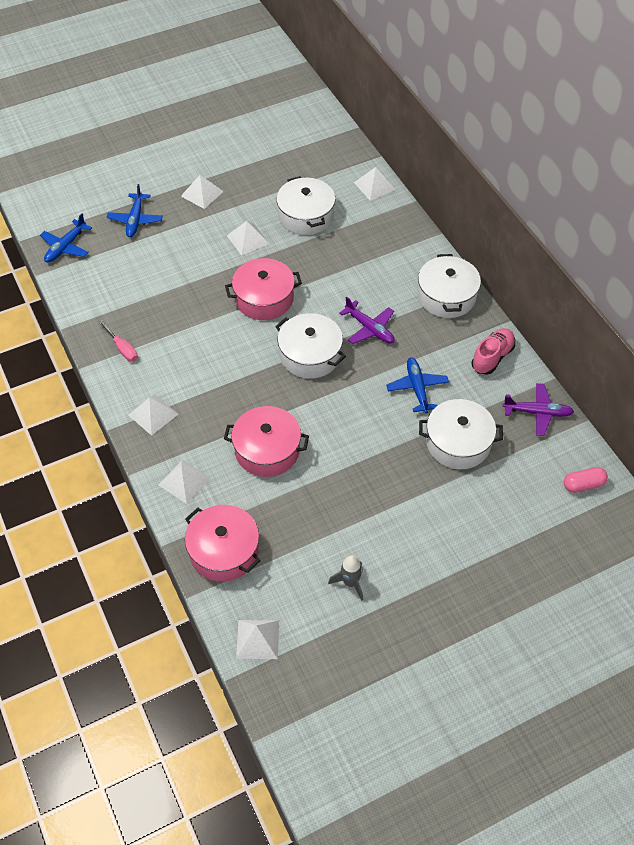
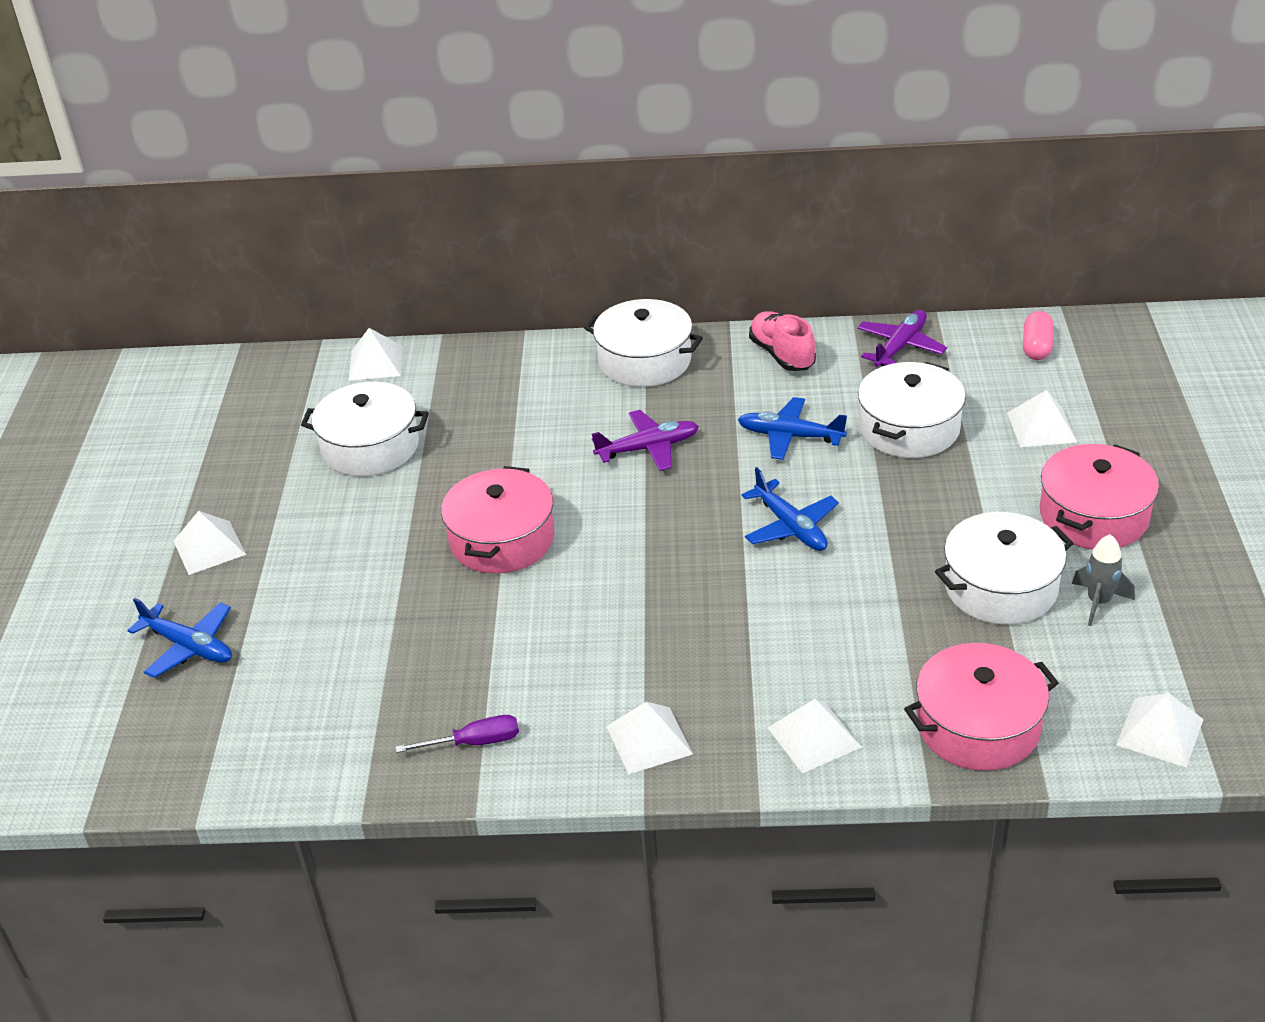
camera: 60 degrees left, 15 degrees down
blue plane [40,213,92,263] -> blue plane moved to [741,467,839,551]
pink screwdriver [99,320,138,362] -> purple screwdriver [396,715,519,753]
pink pot [224,406,309,477] -> pink pot moved to [1040,444,1159,549]
white pyramid [227,221,269,256] -> white pyramid moved to [1007,390,1077,447]
white pot [276,313,346,379] -> white pot moved to [935,512,1073,625]

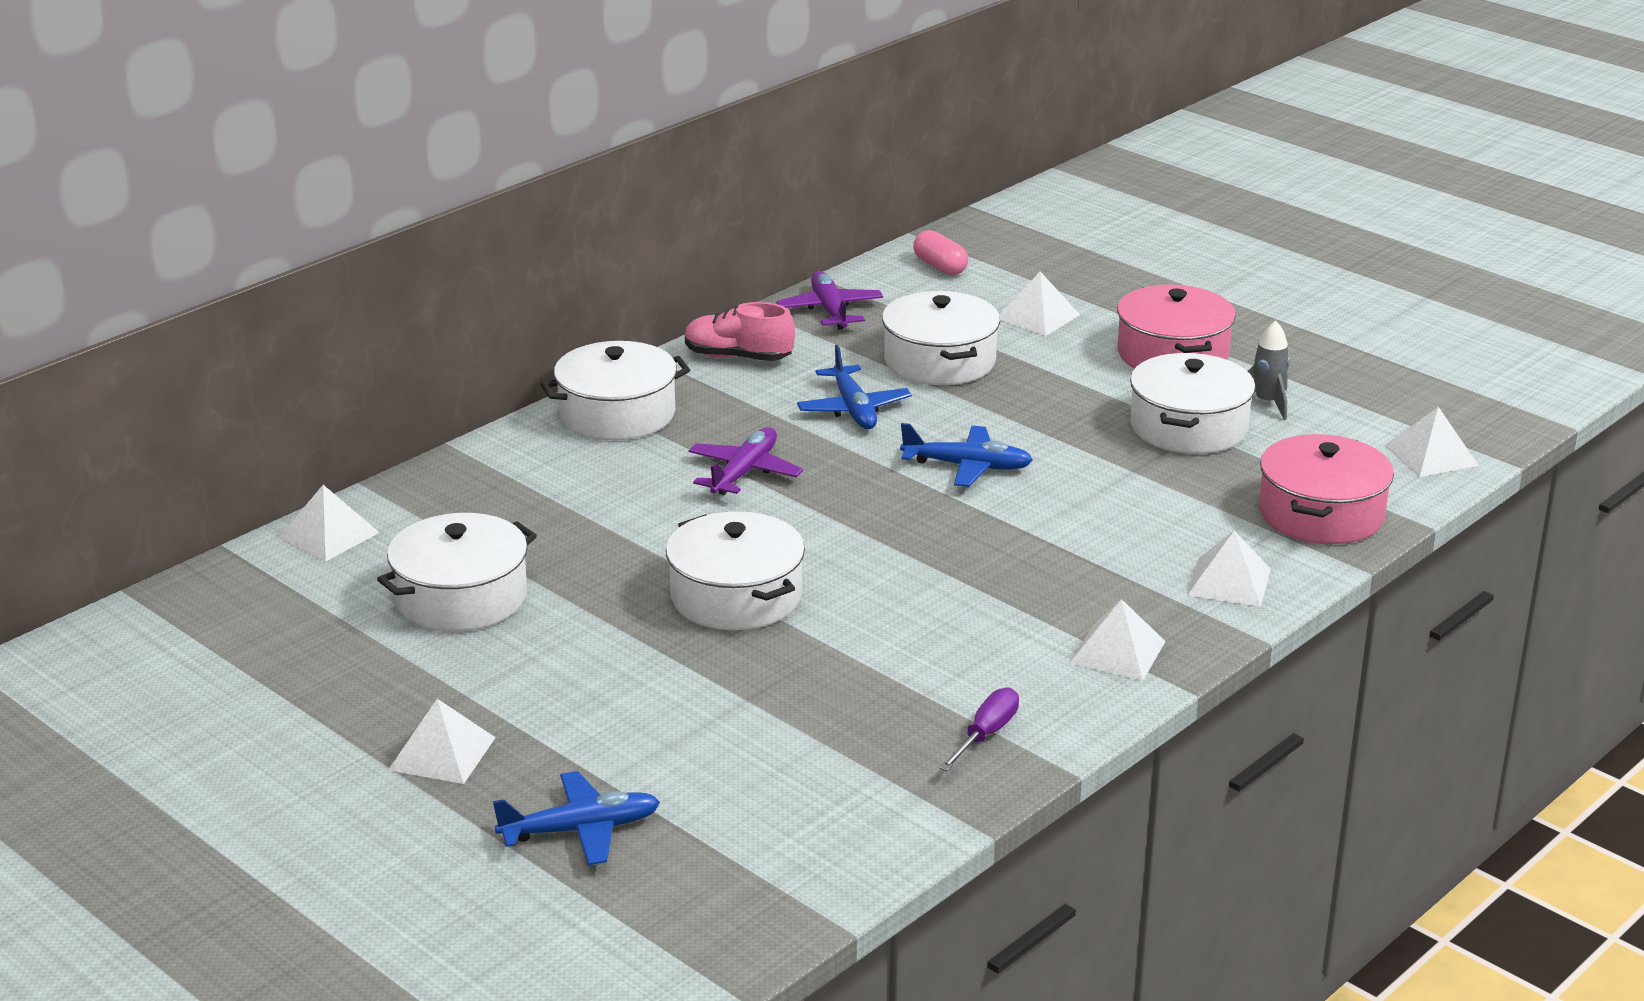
camera: 50 degrees left, 10 degrees down
pink pot [441,466,554,574] -> white pot [666,511,805,630]
blue plane [738,397,847,460] -> blue plane turned 75 degrees counterclockwise [797,345,912,429]

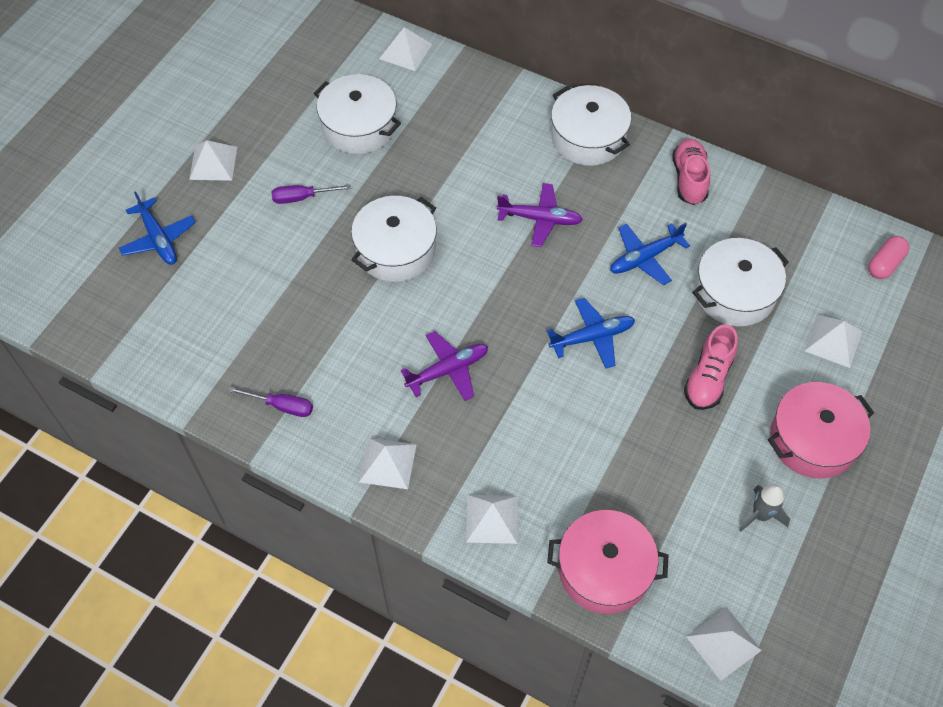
camera: 75 degrees right, 30 degrees up
purple plane [776,271,883,330] -> purple plane moved to [401,331,488,401]
blue plane [900,423,1033,487] -> blue plane turned 105 degrees counterclockwise [547,298,635,369]
white pot [1130,353,1256,454] -> none
none -> purple screwdriver [272,185,351,204]
none -> pink shoe [684,324,738,410]

